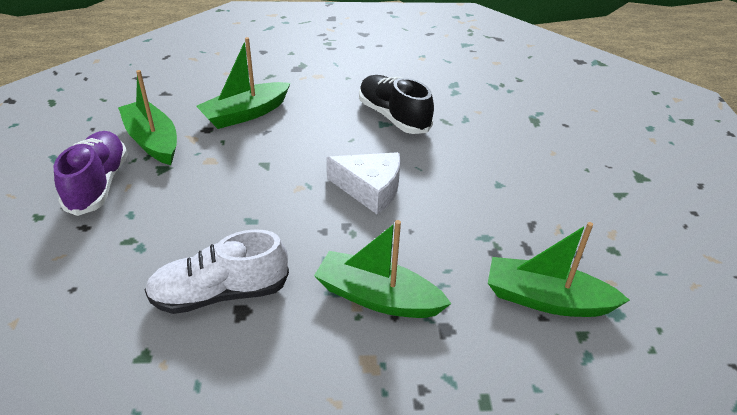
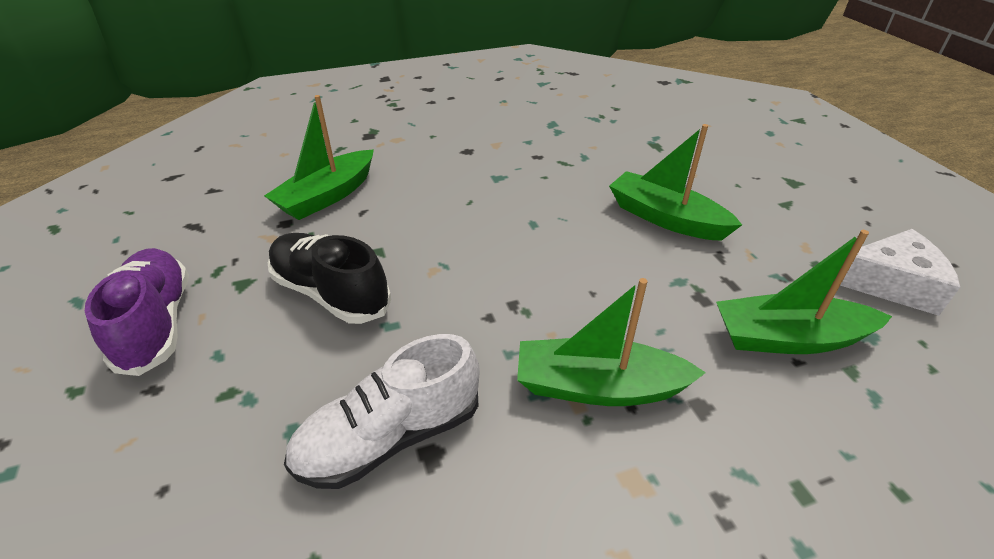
camera: 15 degrees left, 0 degrees up
green boat [118,70,177,165] -> green boat moved to [609,124,742,241]
white cheese [327,152,400,215] -> white cheese moved to [840,229,960,316]
black shoe [359,75,434,134] -> black shoe moved to [268,233,391,324]

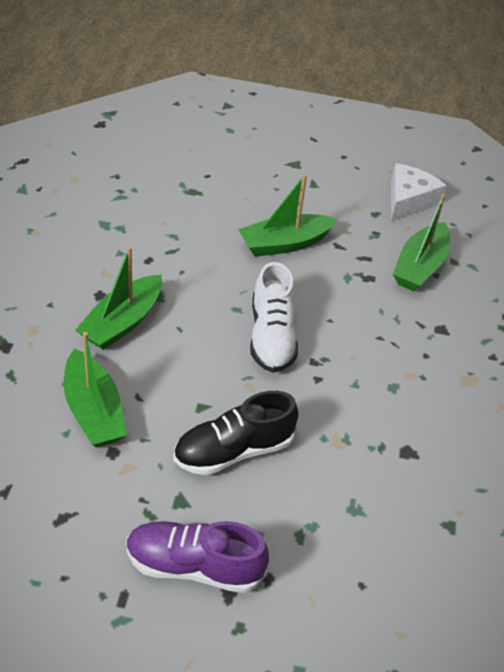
camera: 65 degrees left, 5 degrees up
white shoe [284,334,480,489] -> white shoe moved to [250,262,298,373]
green boat [517,278,706,406] -> green boat moved to [76,246,162,350]

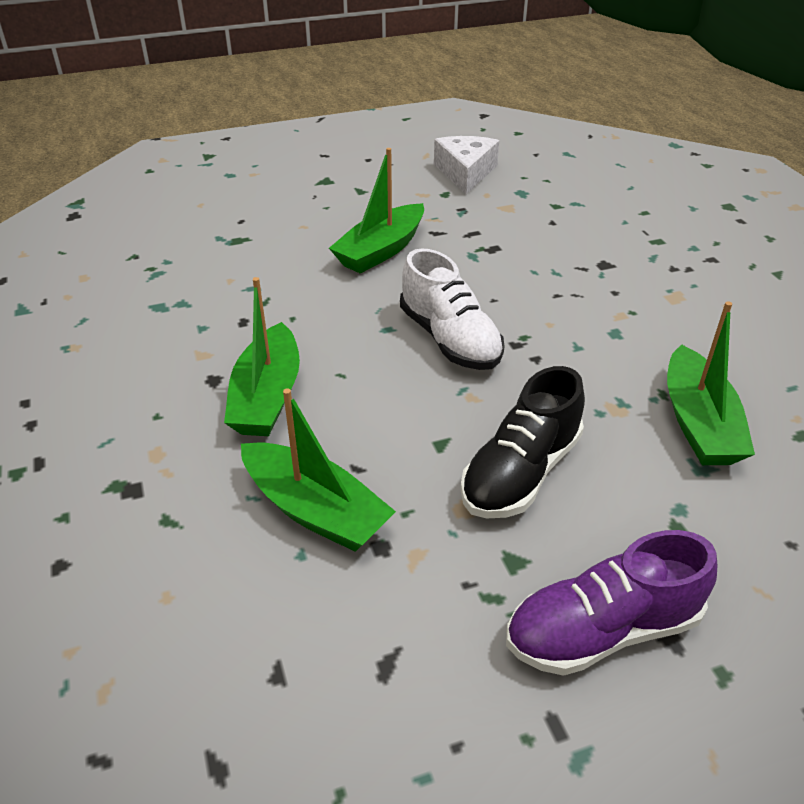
camera: 25 degrees left, 5 degrees down
green boat [393,194,450,292] -> green boat moved to [667,301,755,465]

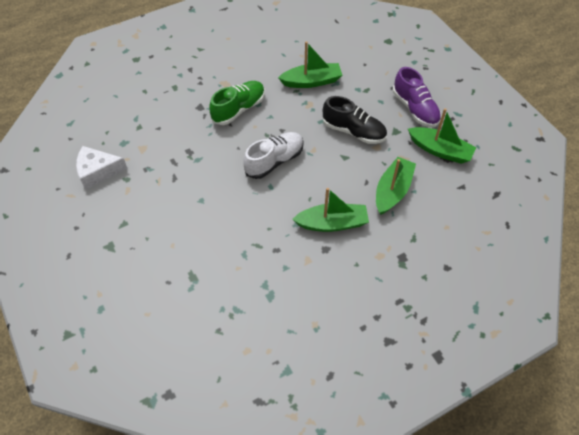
camera: 100 degrees left, 15 degrees up
green boat [329,148,424,274] -> green boat moved to [408,108,477,164]
none -> green shoe [209,81,265,125]

